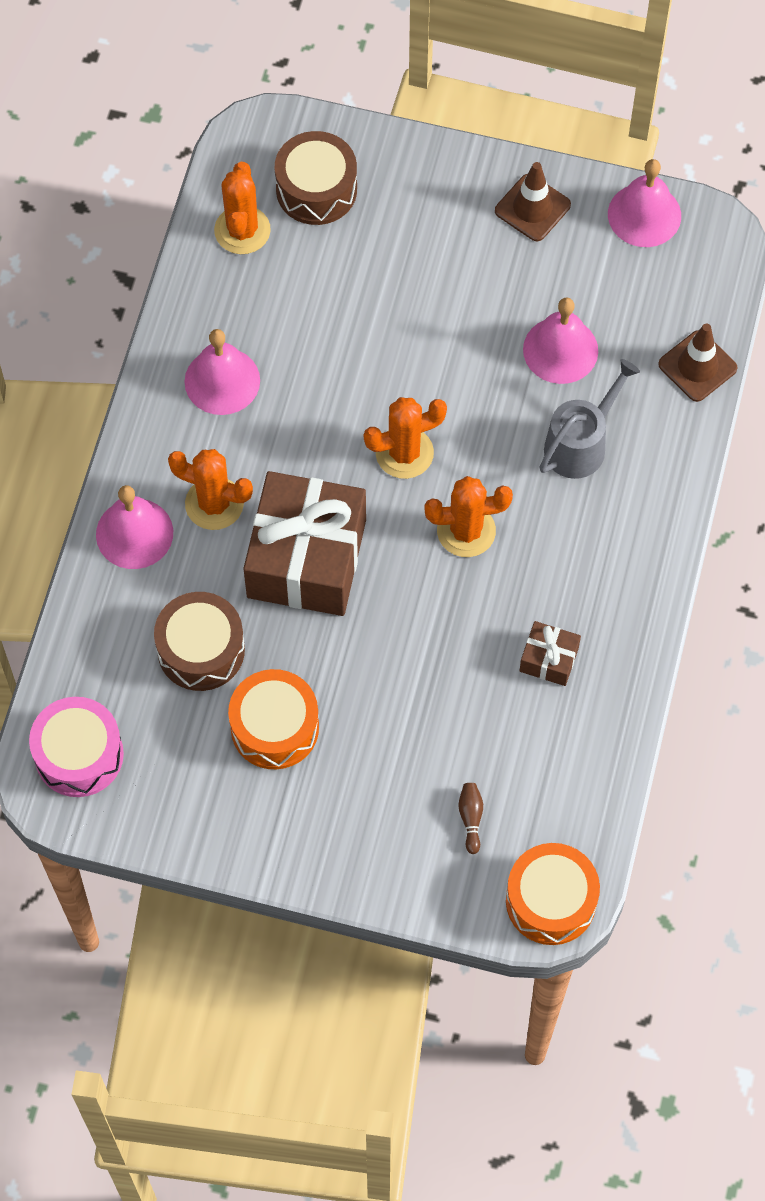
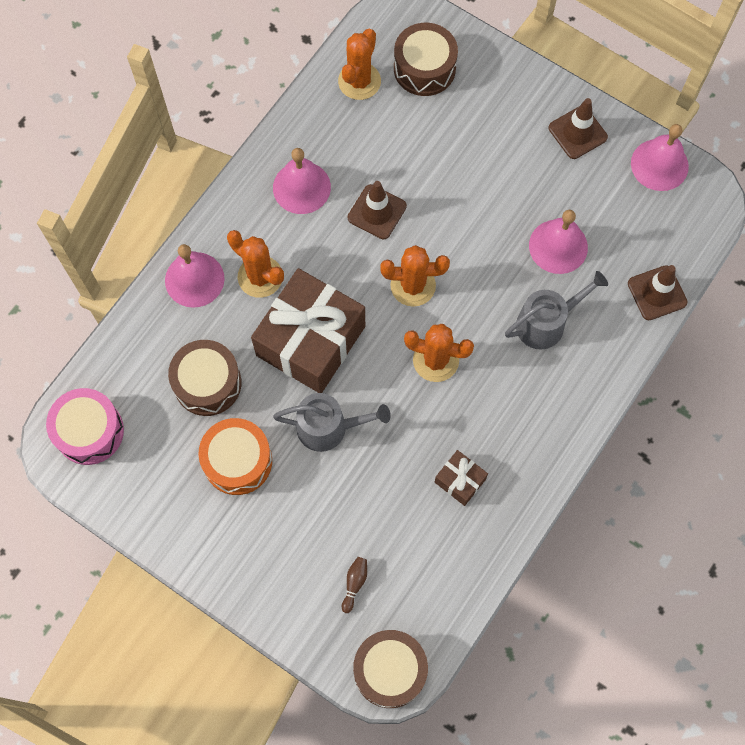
camera: 20 degrees right, 5 degrees up
orange drum [506,843,600,945] -> brown drum [353,630,428,708]
none -> grey watering can [273,393,391,452]
none -> brown traffic cone [348,181,407,239]

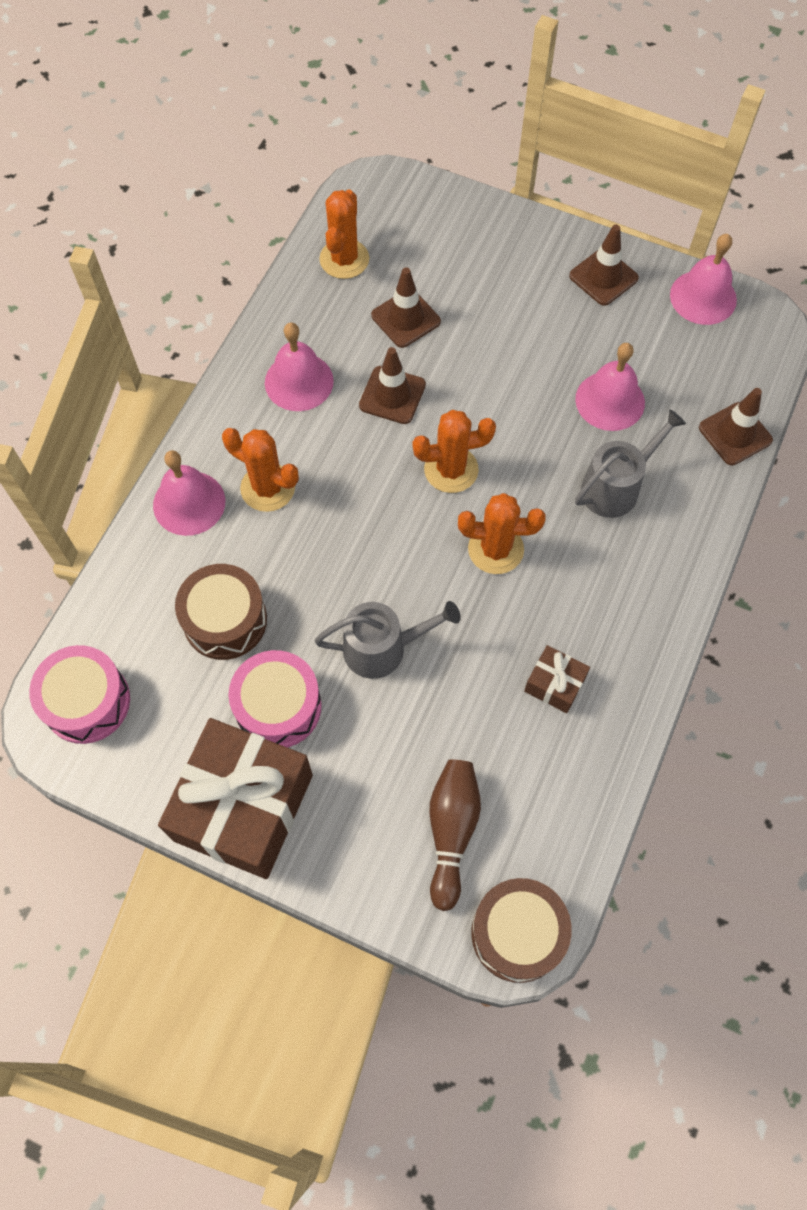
camera: 10 degrees left, 5 degrees down
orange drum [198,418,272,495] -> pink drum [228,650,322,747]
brown gift [251,268,365,393] -> brown gift moved to [158,718,313,879]
brown bowling pin [342,557,367,613] -> brown bowling pin [429,760,481,911], size x2.02
brown drum [394,23,458,96] -> none
none -> brown traffic cone [371,267,441,348]

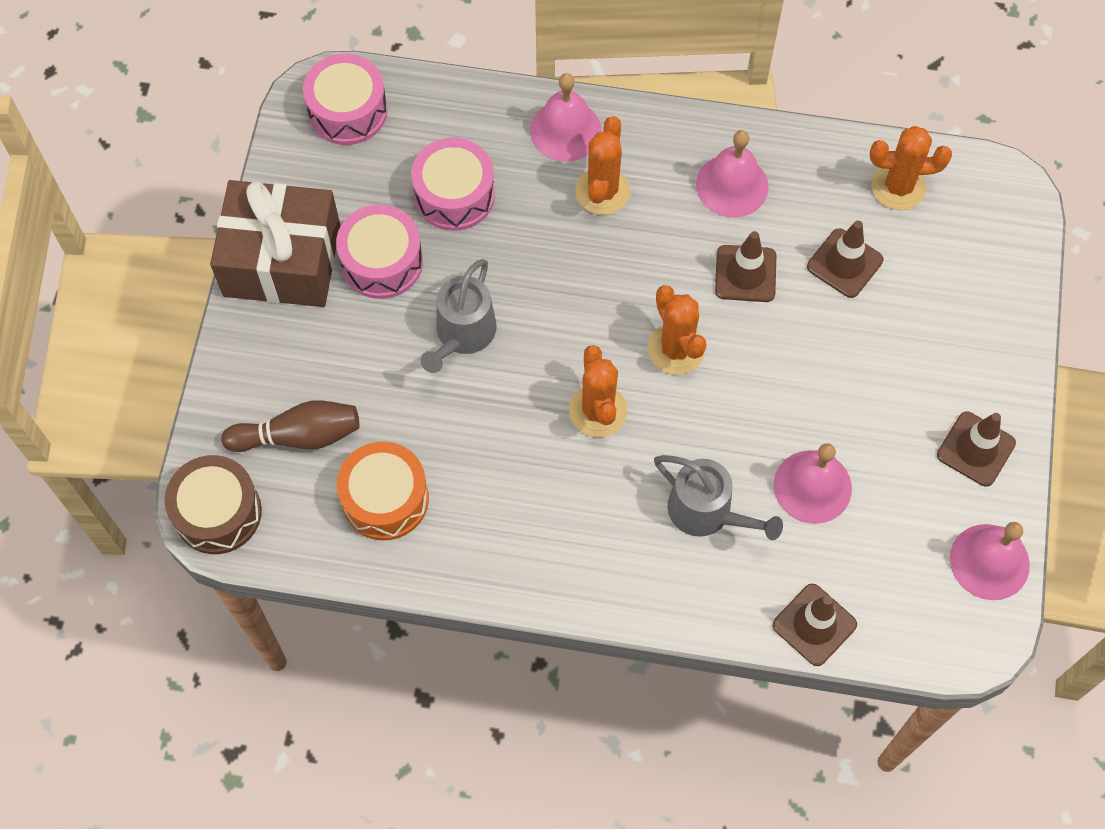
camera: 75 degrees right, 0 degrees up
brown drum [175,564,267,660] -> pink drum [411,138,495,231]
grey watering can [315,601,461,679] -> grey watering can turned 45 degrees clockwise [420,259,497,373]
brown gift [524,645,590,713] -> none
none -> orange drum [337,442,429,540]

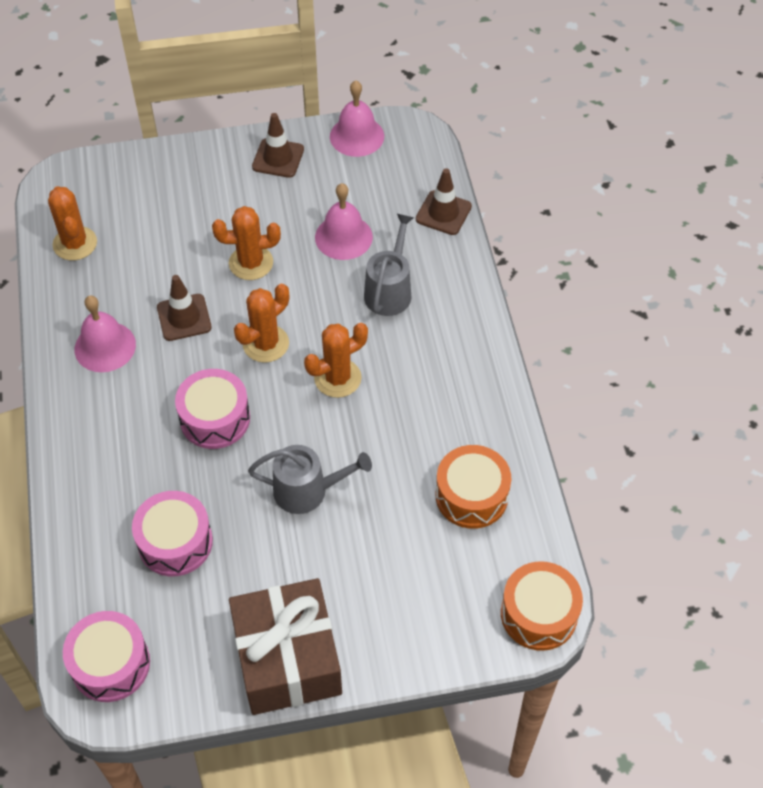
camera: 110 degrees left, 10 degrees down
brown drum [164,455,262,554] -> orange drum [501,561,583,651]
brown bowling pin [221,400,359,452] -> none
pink drum [336,204,423,299] -> pink drum moved to [175,369,250,449]
pink bell [530,73,602,162] -> none
orange cactus [575,116,631,215] -> orange cactus moved to [212,206,281,280]
brown traffic cone [807,221,883,298] -> none

